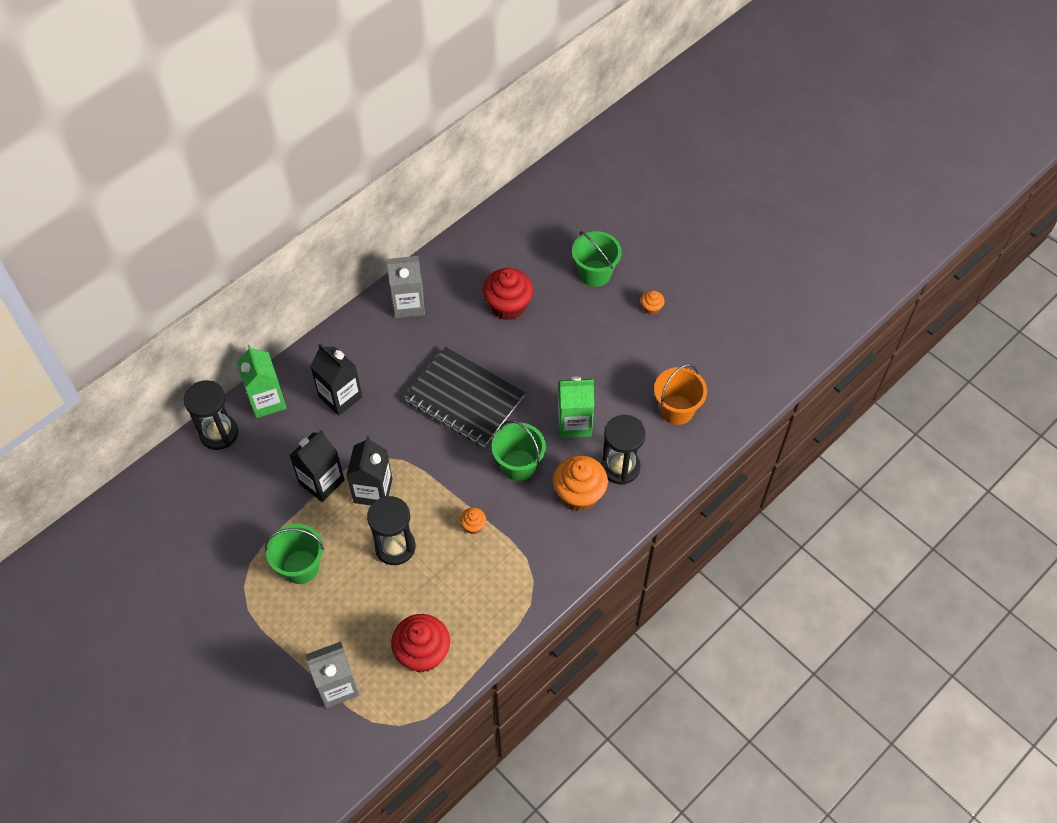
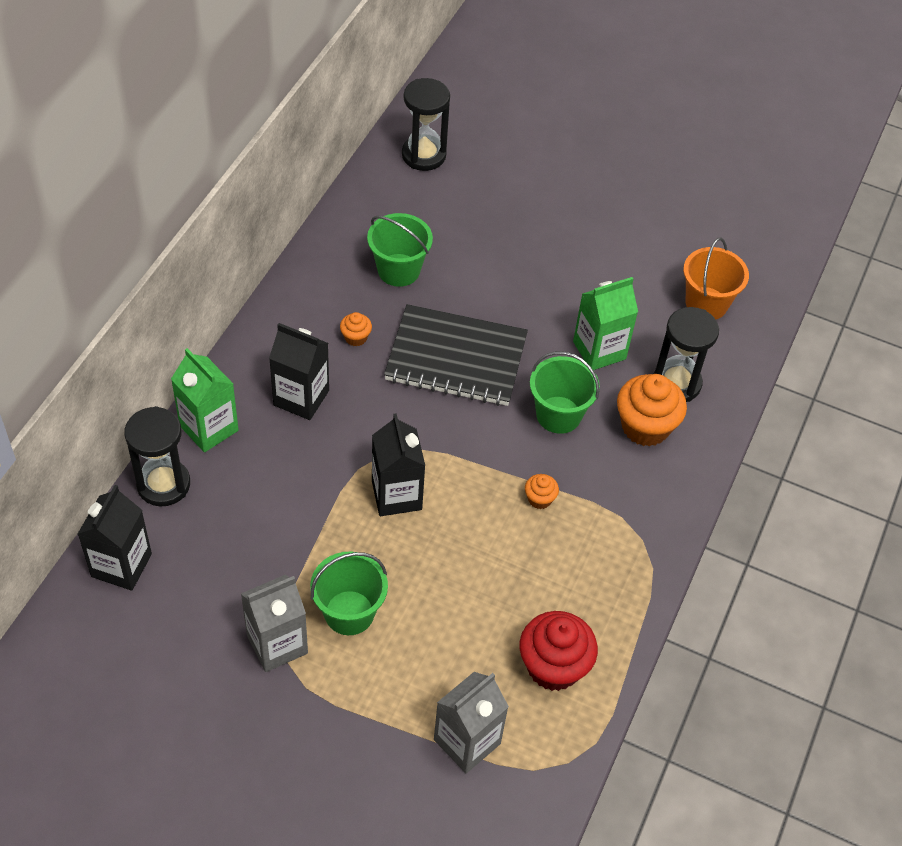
camera: 25 degrees left, 5 degrees down
black carton [289,430,345,502] -> black carton moved to [78,485,152,591]
black hourglass [367,496,416,565] -> black hourglass moved to [402,78,450,171]
grey carton [387,256,425,318] -> grey carton moved to [241,575,308,672]
red cupcake [483,268,533,320] -> none
green bucket [572,231,622,287] -> green bucket moved to [367,213,433,287]
orange cupcake [641,290,665,315] -> orange cupcake moved to [340,312,372,347]

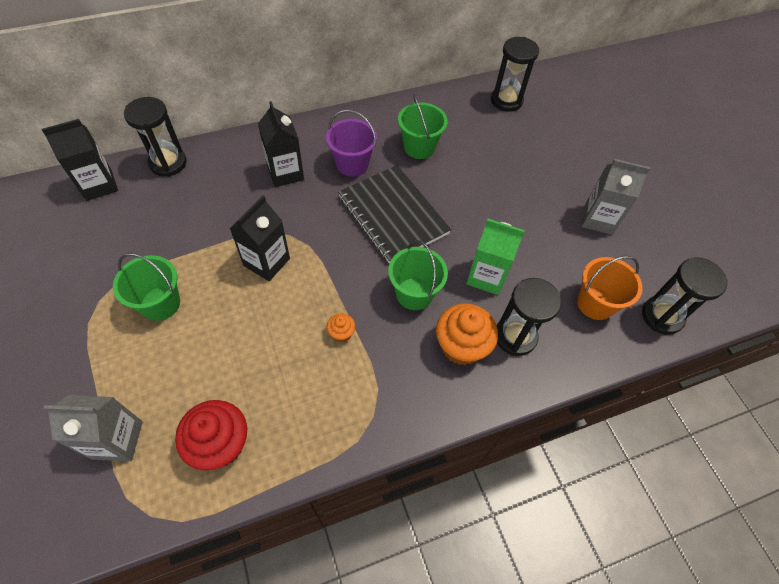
camera: 45 degrees right, 5 degrees up
green carton [171,348,239,452] -> none
grey carton [241,575,308,672] -> grey carton moved to [582,159,650,235]
orange cupcake [340,312,372,347] -> purple bucket [326,110,377,177]
none -> black hourglass [642,257,728,335]

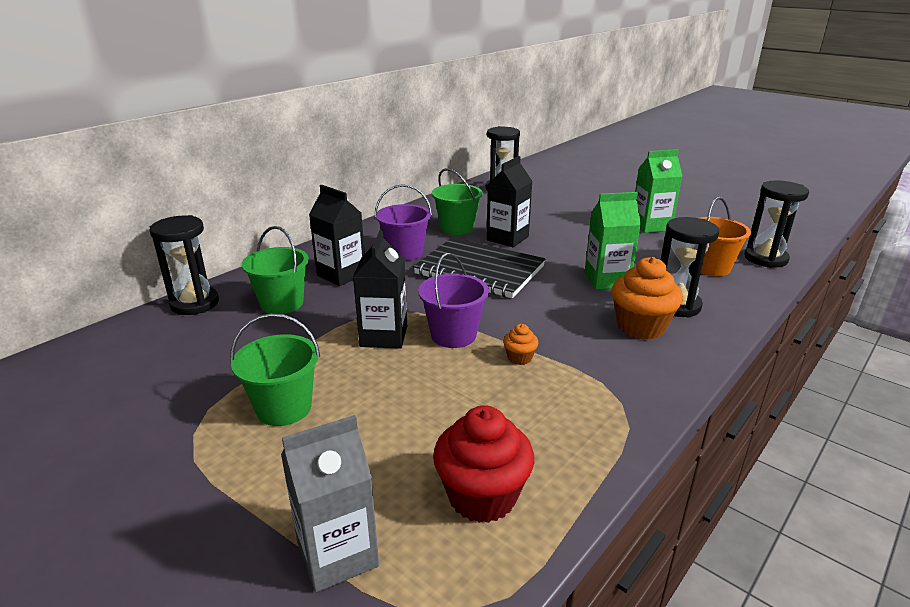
camera: 25 degrees left, 30 degrees down
black carton [41,119,118,201] -> black carton moved to [486,156,533,247]
green bucket [388,240,448,310] -> green bucket moved to [242,226,309,314]
grey carton [582,159,650,235] -> green carton [635,149,682,233]
none -> purple bucket [418,253,489,348]

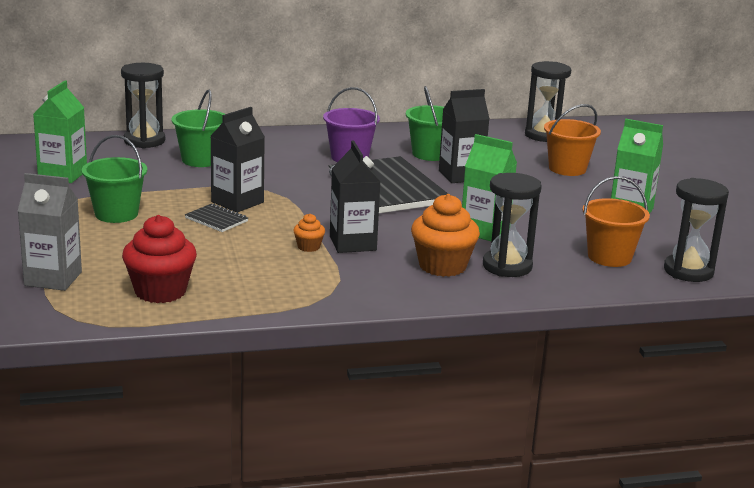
camera: 35 degrees right, 5 degrees down
black carton [309,185,365,286] -> black carton moved to [330,141,381,253]
purple bucket [418,253,489,348] -> none
none -> green carton [33,81,87,183]
none -> black notebook [185,204,248,232]
none -> orange bucket [544,104,601,176]

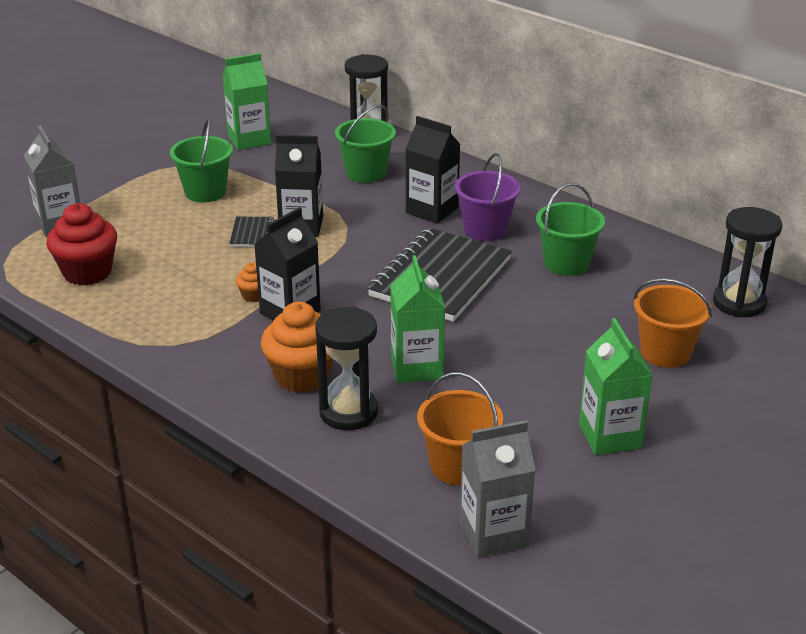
camera: 55 degrees right, 10 degrees up
black carton [439,89,490,183] -> black carton moved to [406,116,460,224]
black hourglass [664,178,729,282] -> grey carton [460,420,536,558]

